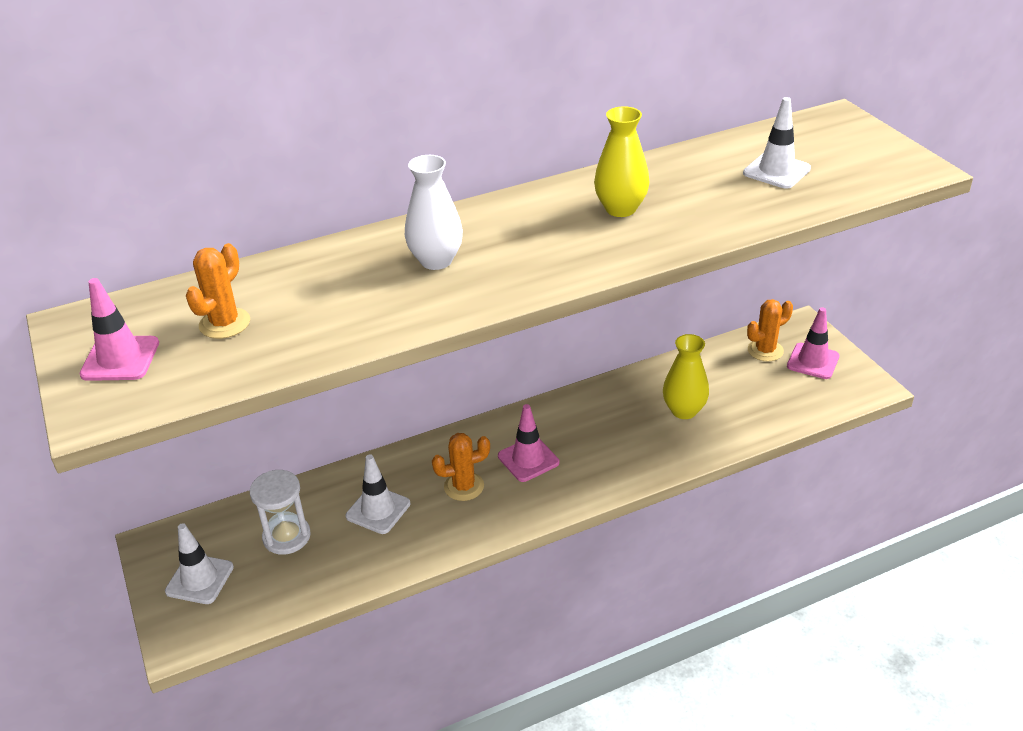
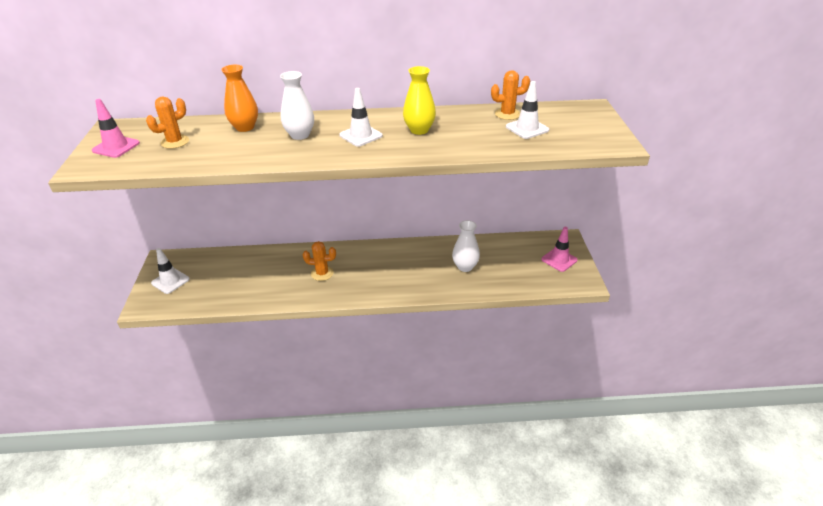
camera: 20 degrees right, 0 degrees up
white hourglass [250,470,311,555] -> none
white traffic cone [346,454,410,534] -> white traffic cone moved to [339,88,383,146]
pink traffic cone [498,404,559,482] -> none
yellow vase [663,334,709,419] -> white vase [452,220,480,272]
orange cactus [747,299,793,361] -> orange cactus moved to [491,70,530,120]
none -> orange vase [221,65,258,132]

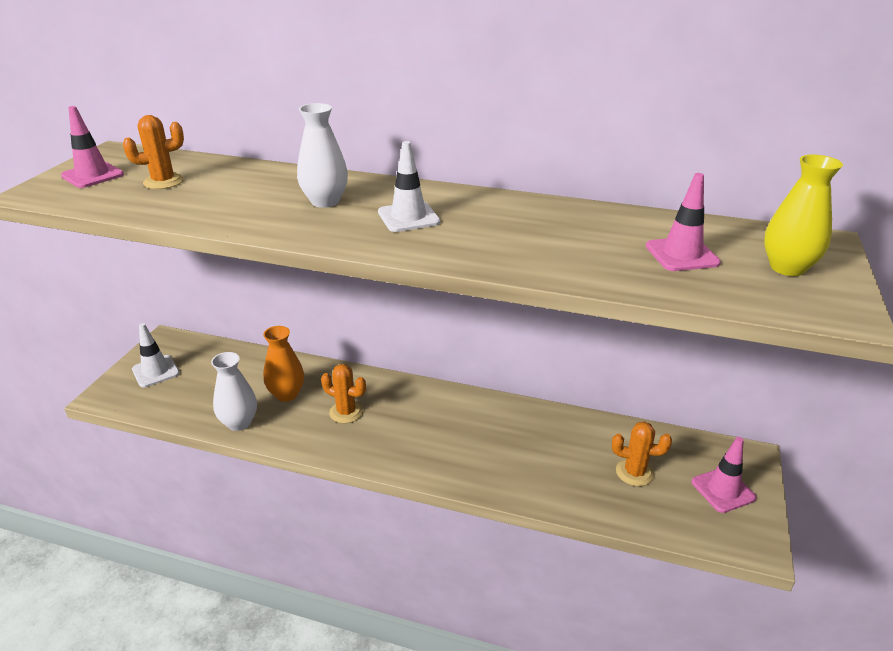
camera: 20 degrees right, 5 degrees down
orange vase [221,65,258,132] -> orange vase moved to [263,326,304,402]
yellow vase [403,66,436,135] -> yellow vase moved to [764,154,843,276]
white vase [452,220,480,272] -> white vase moved to [211,352,257,431]
orange cactus [491,70,530,120] -> orange cactus moved to [612,421,672,486]
white traffic cone [506,81,549,139] -> pink traffic cone [646,173,721,271]

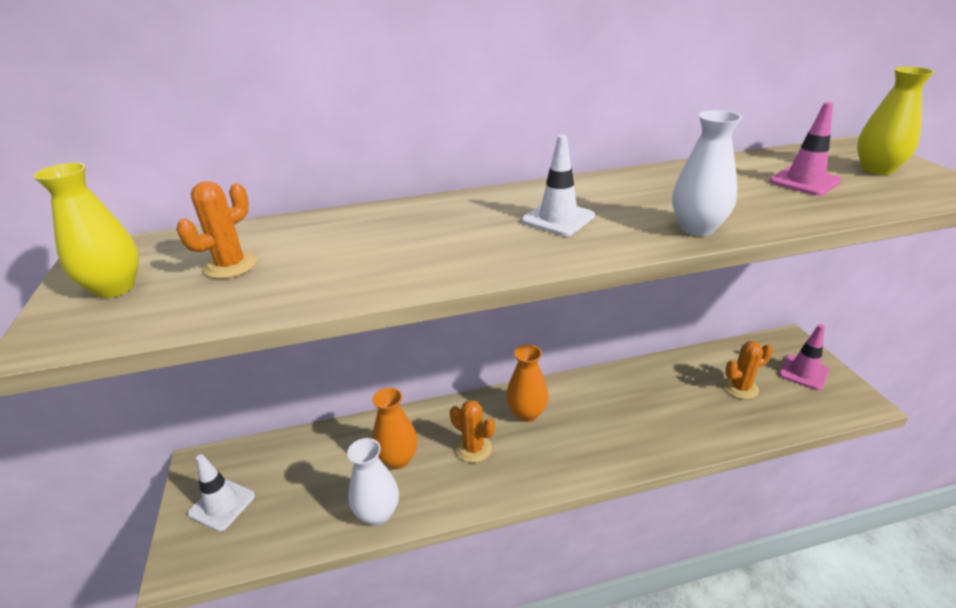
camera: 30 degrees left, 0 degrees up
pink traffic cone [61,106,124,188] -> yellow vase [33,163,139,298]
white vase [297,103,348,208] -> white vase moved to [672,110,742,236]
orange cactus [321,364,366,423] -> orange cactus turned 45 degrees clockwise [450,400,495,463]
none -> orange vase [506,344,548,422]

